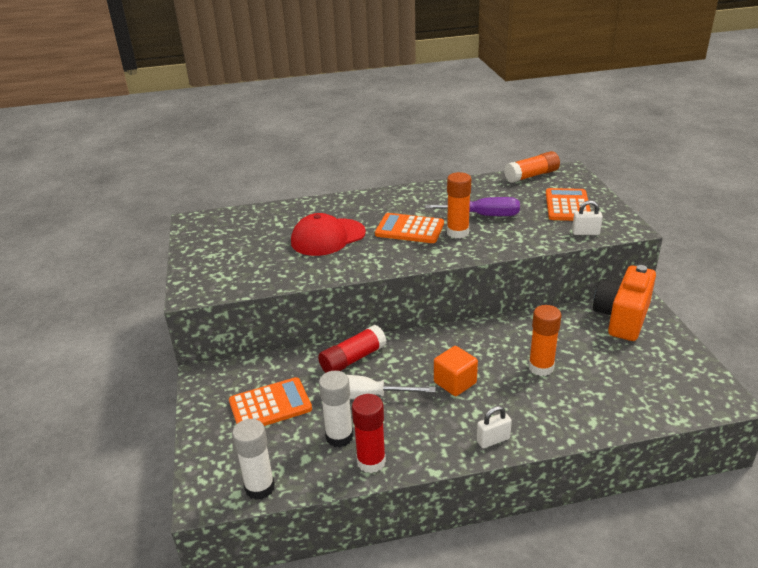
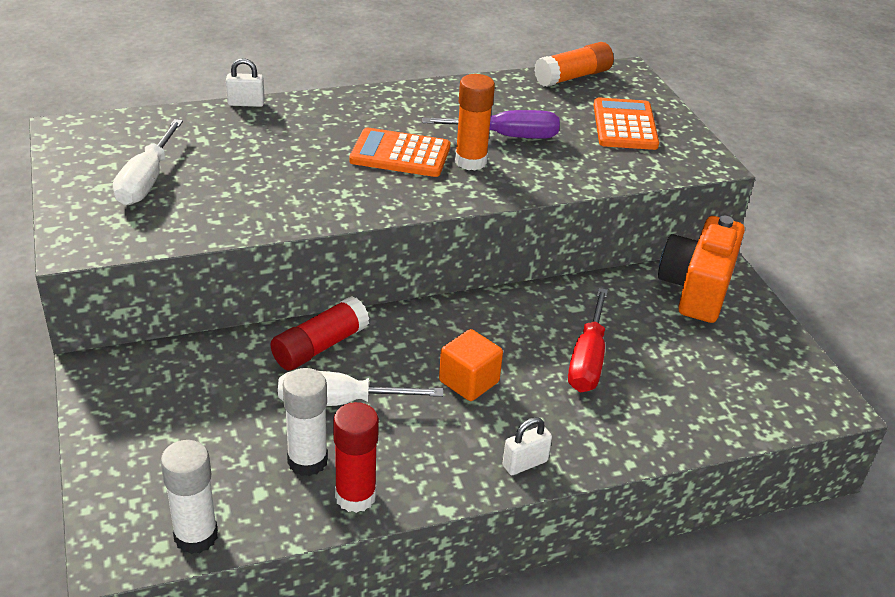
camera: 10 degrees left, 5 degrees up
orange calculator [229,377,312,426] -> none
red cap [291,213,366,256] -> none
orange glue stick [528,305,561,376] -> red screwdriver [568,288,608,392]
white padlock [572,200,603,235] -> white padlock moved to [226,58,265,107]
none -> white screwdriver [113,119,183,205]

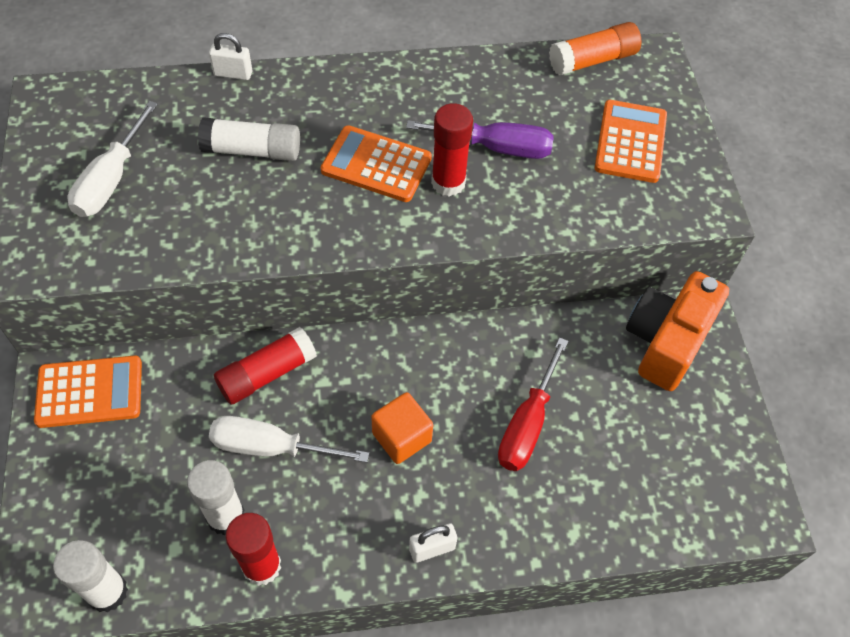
camera: 10 degrees right, 20 degrees up
orange glue stick [455,74,495,170] -> red glue stick [431,103,473,197]
none -> orange calculator [34,355,142,428]
none -> white glue stick [198,117,300,161]

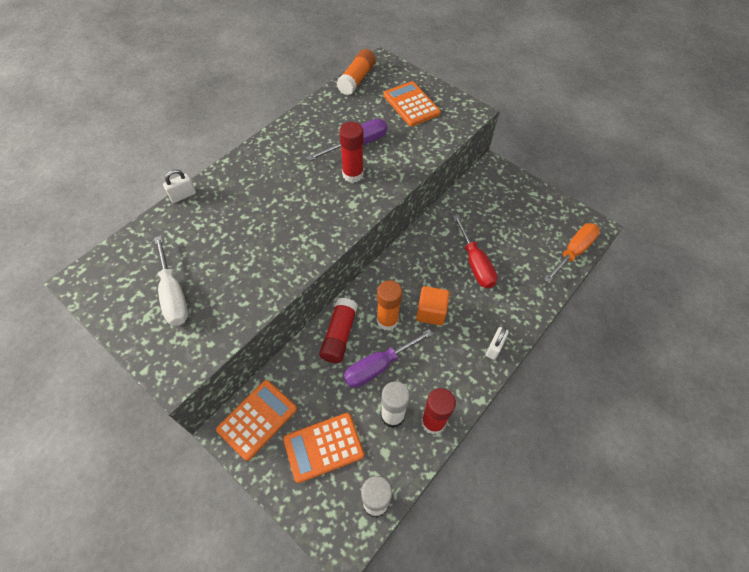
camera: 40 degrees left, 0 degrees up
white glue stick [198,117,300,161] -> none
white screwdriver [209,416,369,463] -> purple screwdriver [344,329,433,388]
orange calculator [321,125,432,202] -> orange calculator moved to [283,413,364,483]
orange camera [626,271,729,391] -> none
none -> orange glue stick [377,280,402,330]
none -> orange screwdriver [544,223,600,283]

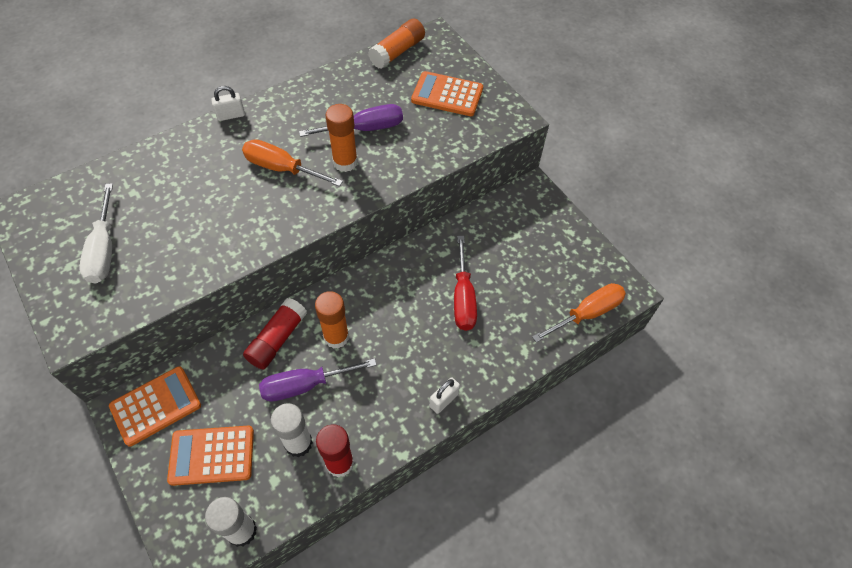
camera: 15 degrees right, 0 degrees up
white padlock [163,169,196,203] -> white padlock moved to [211,86,245,121]
red glue stick [339,122,364,183] -> orange glue stick [325,104,358,172]
orange calculator [383,81,441,126] -> orange calculator turned 60 degrees counterclockwise [411,71,483,116]
orange cube [416,286,450,325] -> none
none -> orange screwdriver [242,139,343,187]

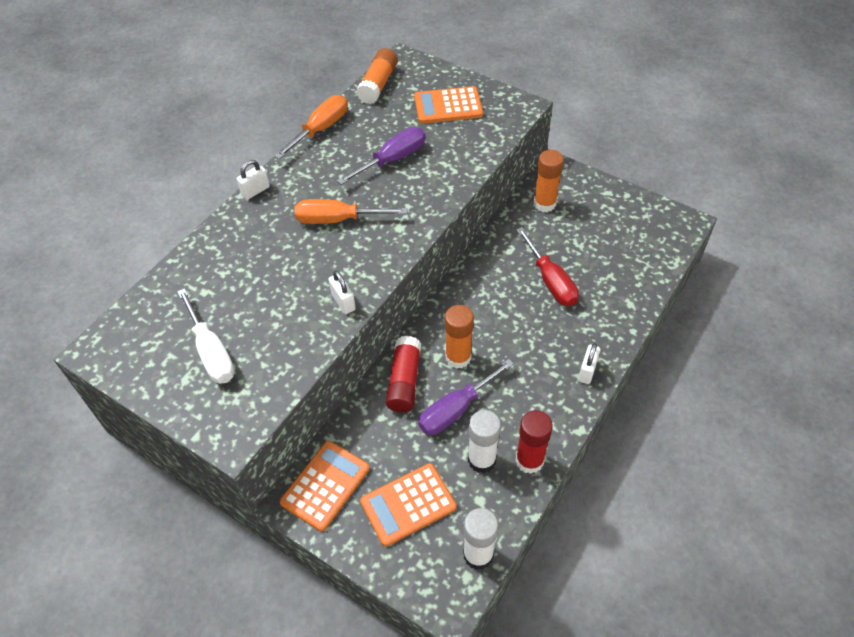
camera: 20 degrees left, 5 degrees down
orange glue stick [325,104,358,172] -> orange glue stick moved to [534,150,564,212]
orange screwdriver [532,283,626,343] -> orange screwdriver moved to [274,95,347,159]
none -> white padlock [328,271,356,314]

